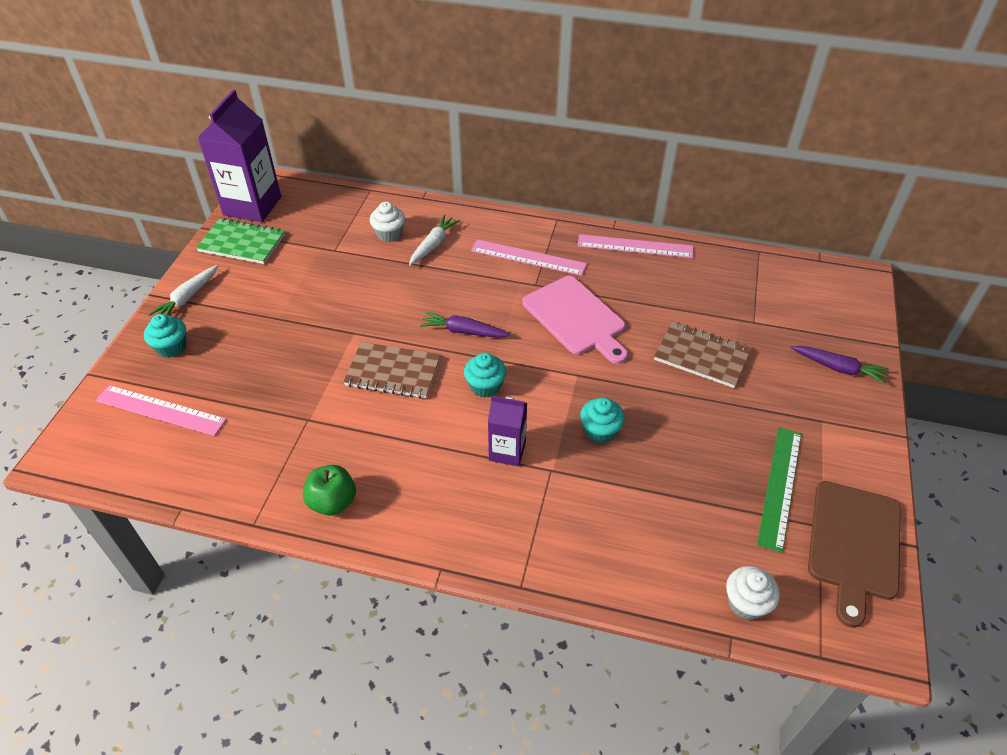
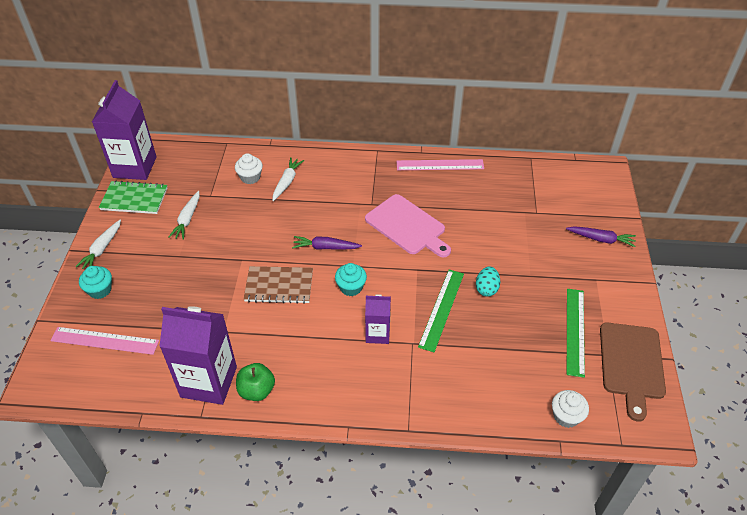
camera: 10 degrees left, 0 degrees up
pink ruler [471,239,587,276] -> none
turquoise cupcake [580,397,625,444] -> green ruler [418,269,464,352]
brown notebook [654,322,751,388] -> none
none -> purple carton [159,306,237,405]
none -> white carrot [169,191,200,240]
none -> turquoise egg [476,266,500,297]

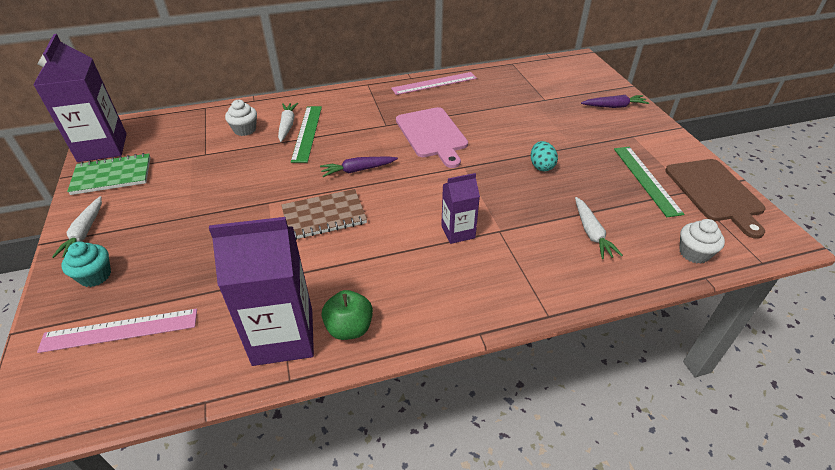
camera: 20 degrees left, 5 degrees down
white carrot [169,191,200,240] -> white carrot moved to [575,197,623,259]
turquoise cupcake [335,263,367,296] -> none
pink cutting board [365,194,451,257] -> pink cutting board turned 45 degrees clockwise [396,107,468,168]
green ruler [418,269,464,352] -> green ruler moved to [291,106,322,163]

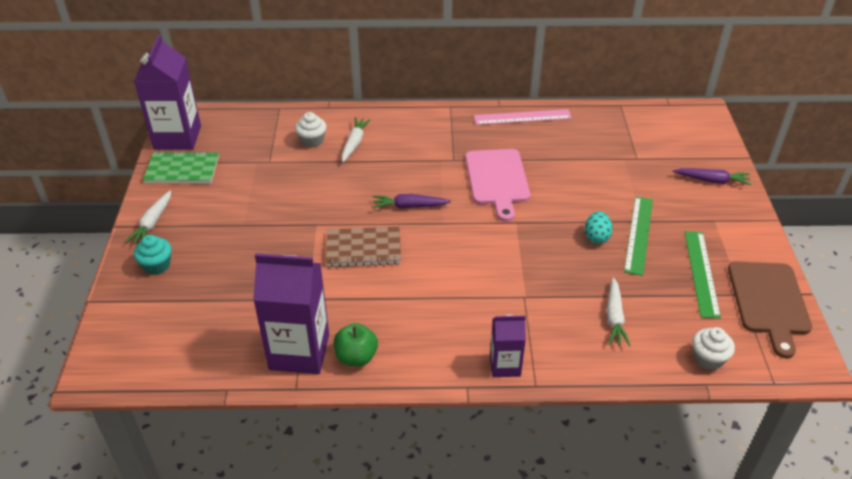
camera: 15 degrees right, 0 degrees up
pink ruler [37,309,197,353] -> none
green ruler [291,106,322,163] -> green ruler moved to [624,196,653,276]
purple carton [441,173,480,244] -> purple carton moved to [490,315,526,377]

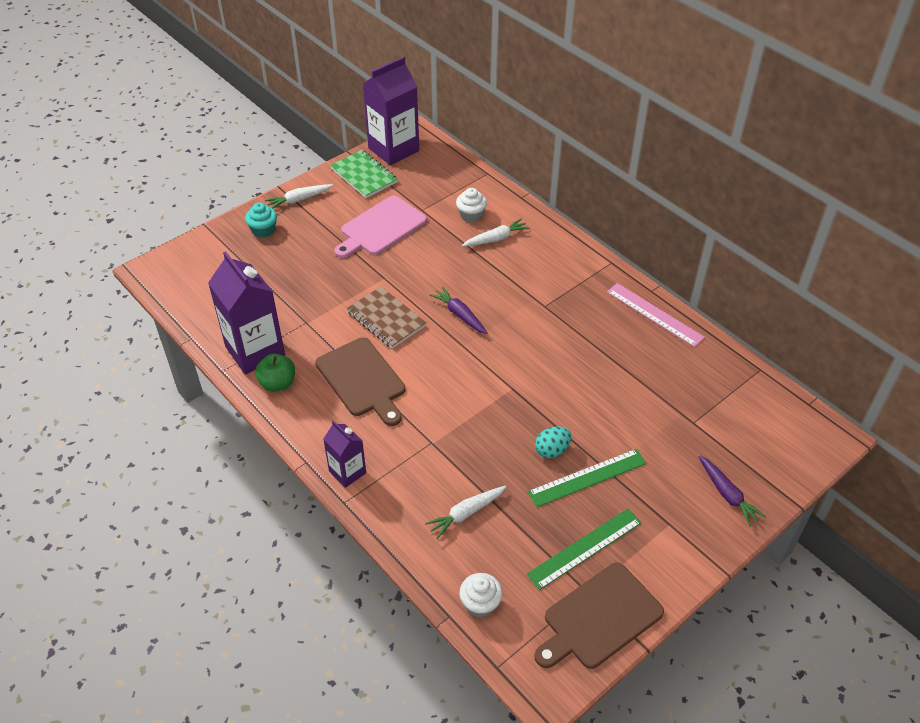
camera: 50 degrees right, 5 degrees up
pink cutting board [465,149,530,222] -> pink cutting board moved to [334,196,427,258]
none -> brown cutting board [315,337,406,426]

